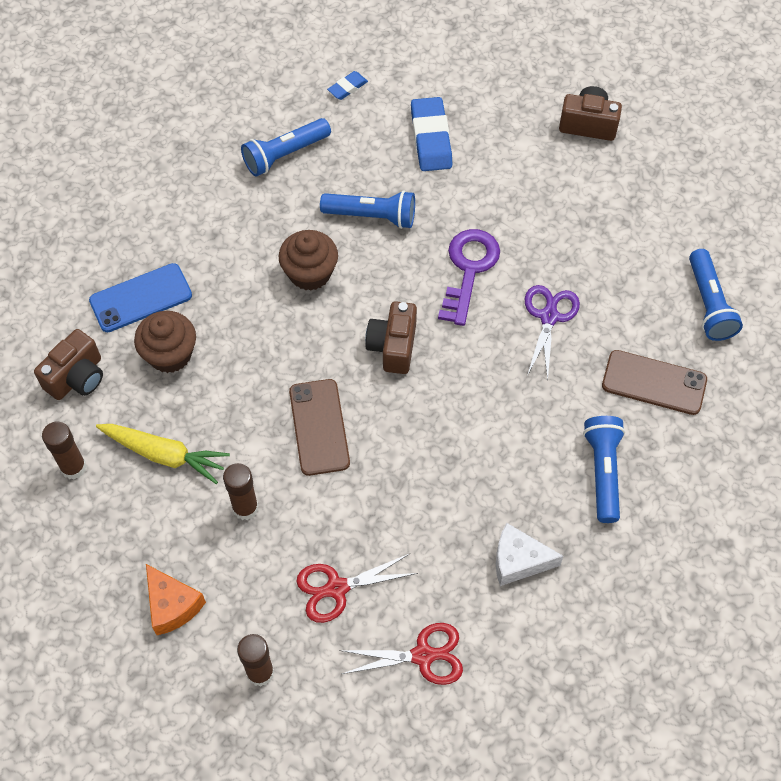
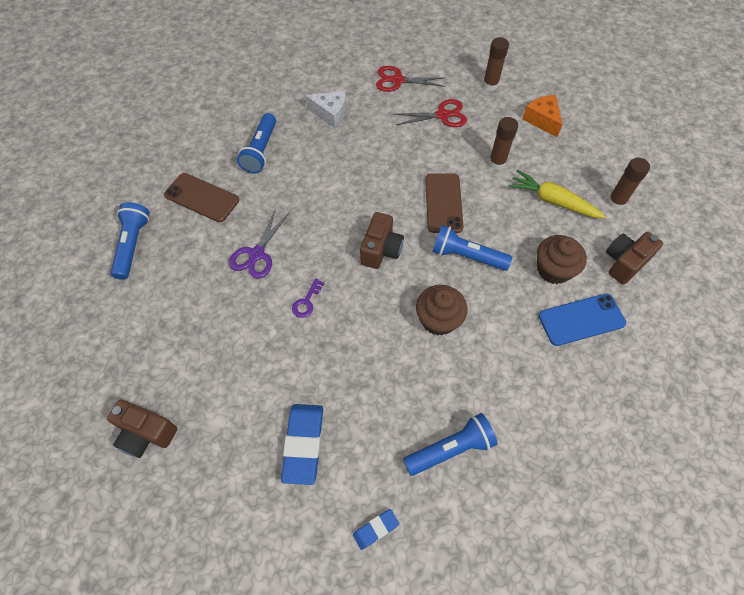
camera: 170 degrees left, 0 degrees up
blue flashlight [320,190,415,229] -> blue flashlight moved to [432,225,512,271]
purple key [438,229,500,326] -> purple key [292,278,325,318], size x0.49

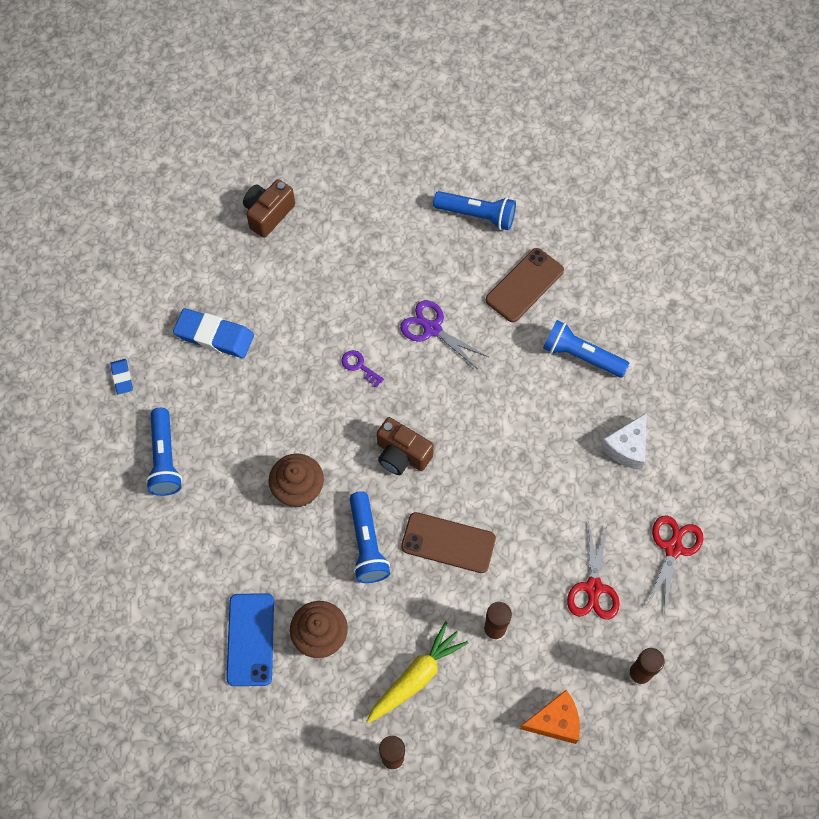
camera: 105 degrees right, 5 degrees up
blue flashlight [432,225,512,271] -> blue flashlight turned 135 degrees clockwise [350,491,390,583]
brown camera [606,232,663,285] -> none

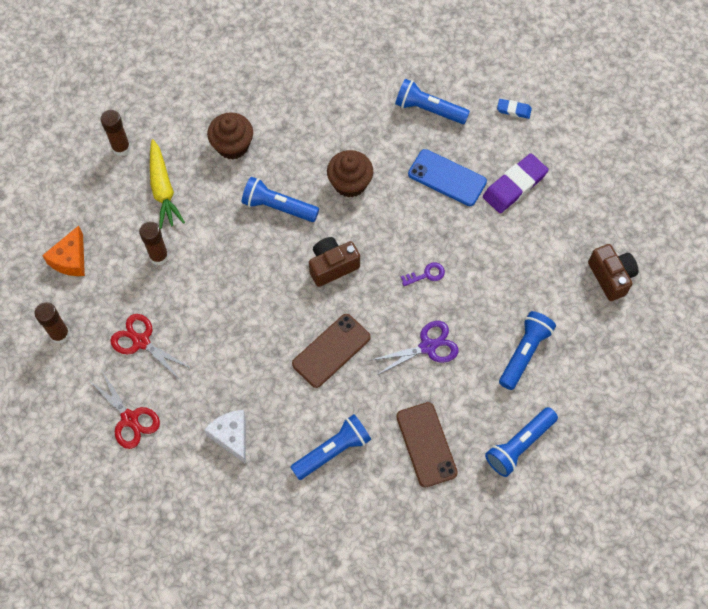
camera: 120 degrees right, 0 degrees up
blue eraser [173,308,254,358] -> purple eraser [483,153,548,213]
blue phone [226,593,274,686] -> blue phone moved to [408,149,487,206]
brown phone [401,512,496,573] -> brown phone moved to [292,314,371,388]
none -> blue flashlight [499,311,556,390]

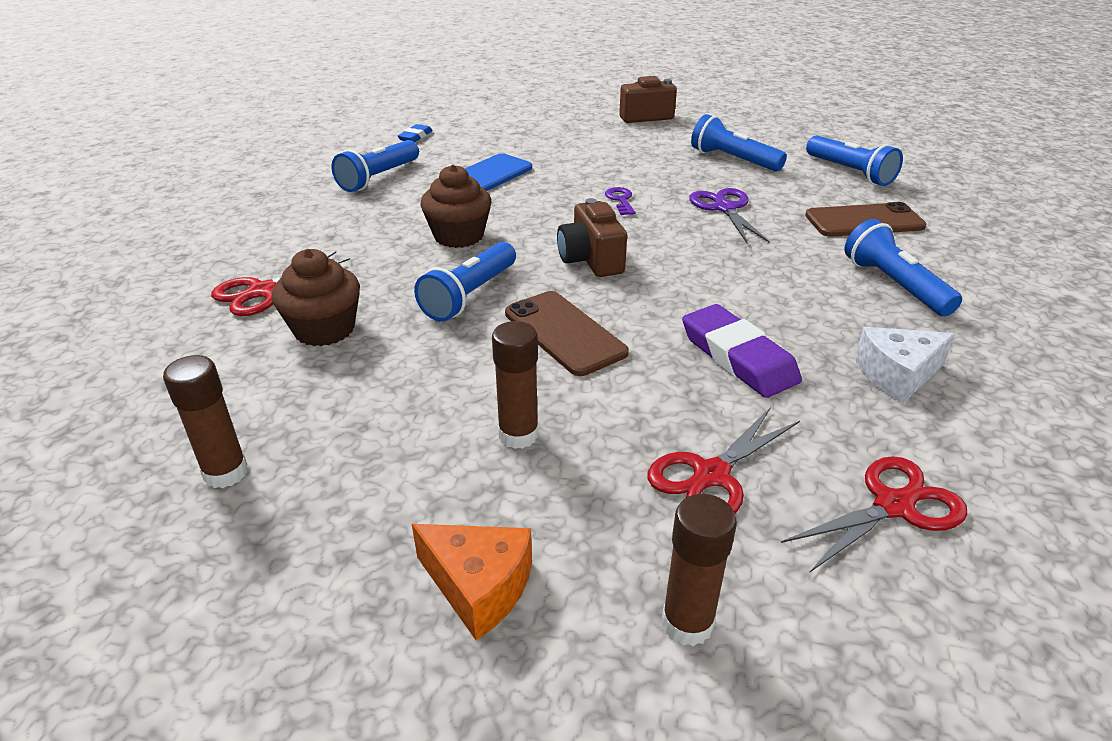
camera: 80 degrees left, 30 degrees down
yellow carrot [150,139,185,229] -> none
brown phone [292,314,371,388] -> brown phone moved to [505,291,629,376]
purple eraser [483,153,548,213] -> purple eraser moved to [682,304,802,398]
none -> red scissors [211,252,350,316]

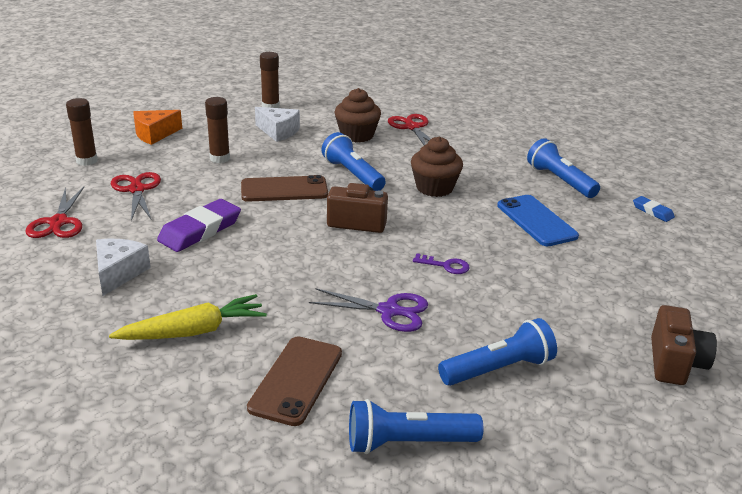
camera: 115 degrees right, 5 degrees down
purple eraser [682,304,802,398] -> purple eraser turned 45 degrees counterclockwise [157,199,241,252]
blue flashlight [844,219,962,316] -> yellow carrot [109,294,267,340]
none -> white cheese [255,107,300,142]

